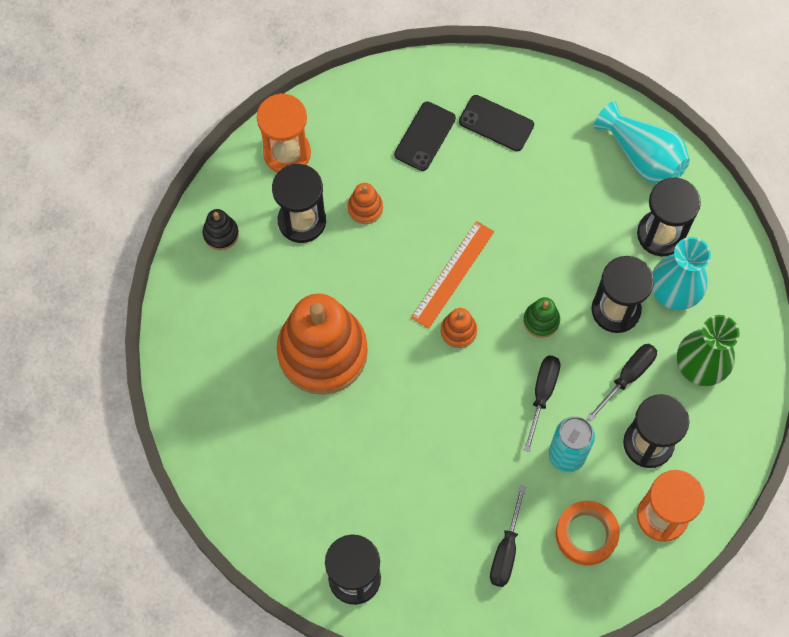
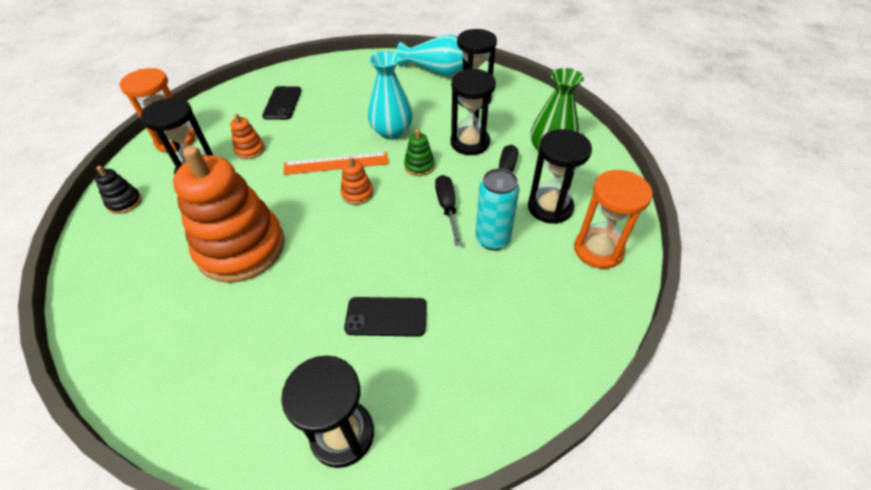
camera: 25 degrees left, 20 degrees down
orange ruler [411,221,494,329] -> orange ruler turned 75 degrees clockwise [283,152,388,175]
black phone [459,95,534,151] -> black phone moved to [344,297,427,337]
black screwdriver [490,485,526,587] -> none
orange tape [556,501,620,565] -> none
turquoise vase [652,237,711,310] -> turquoise vase moved to [368,51,413,139]

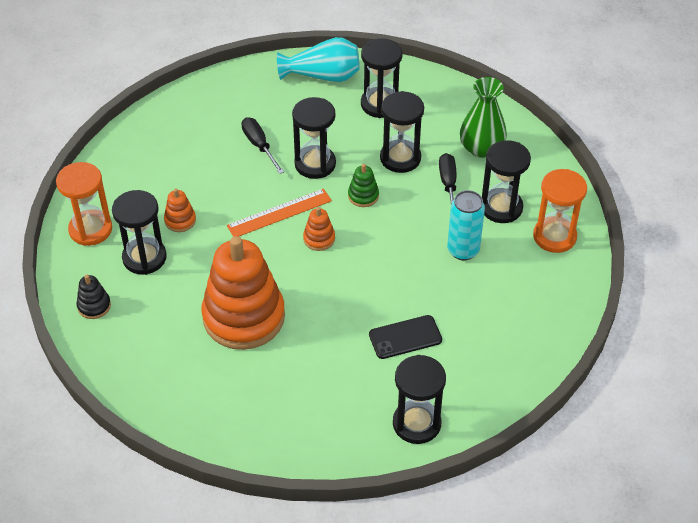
camera: 20 degrees left, 0 degrees up
black phone [262,86,301,120] -> none
turquoise vase [368,51,413,139] -> black hourglass [292,97,336,179]
black screwdriver [435,175,461,246] -> black screwdriver moved to [241,117,284,174]

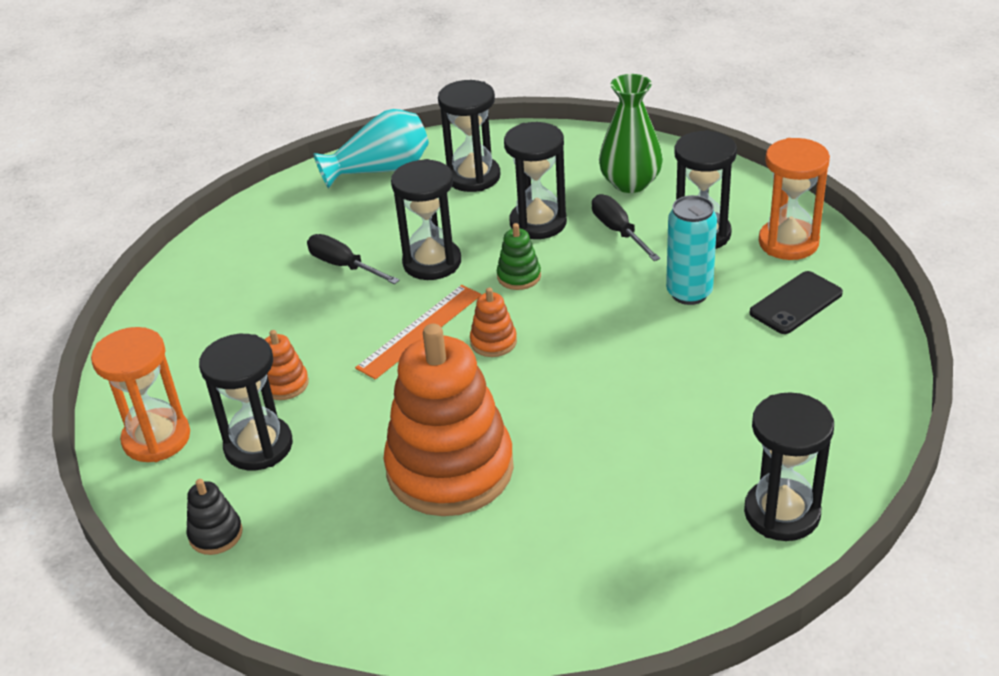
camera: 20 degrees left, 10 degrees down
black phone [369,315,442,359] -> black phone moved to [749,271,843,334]

